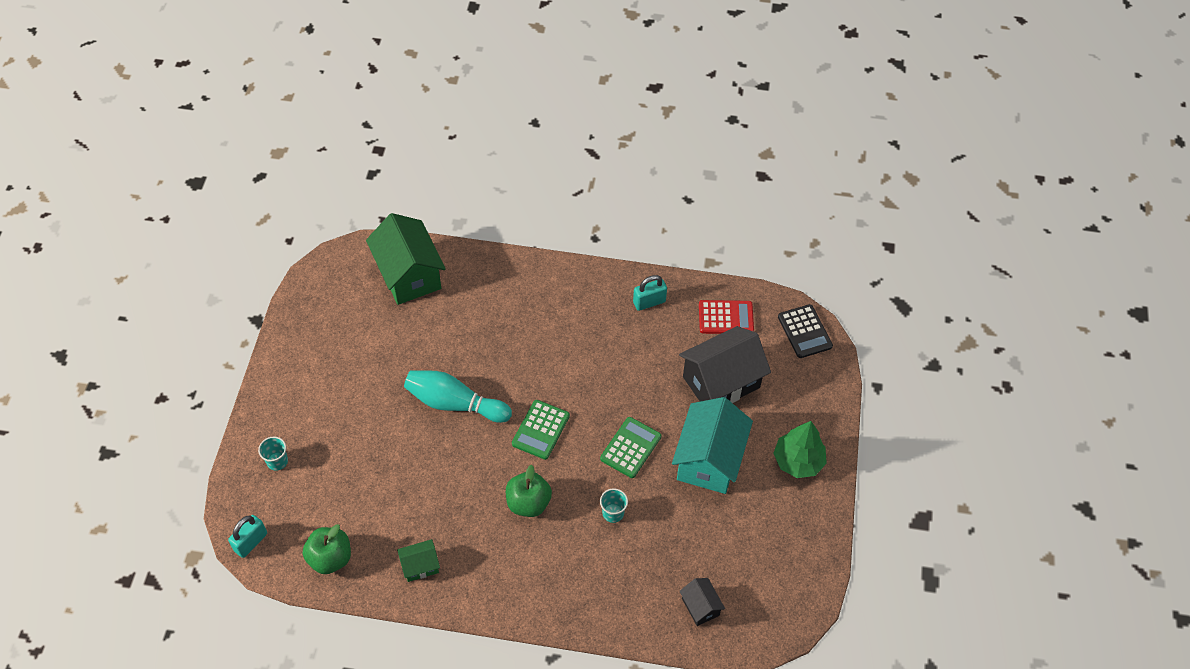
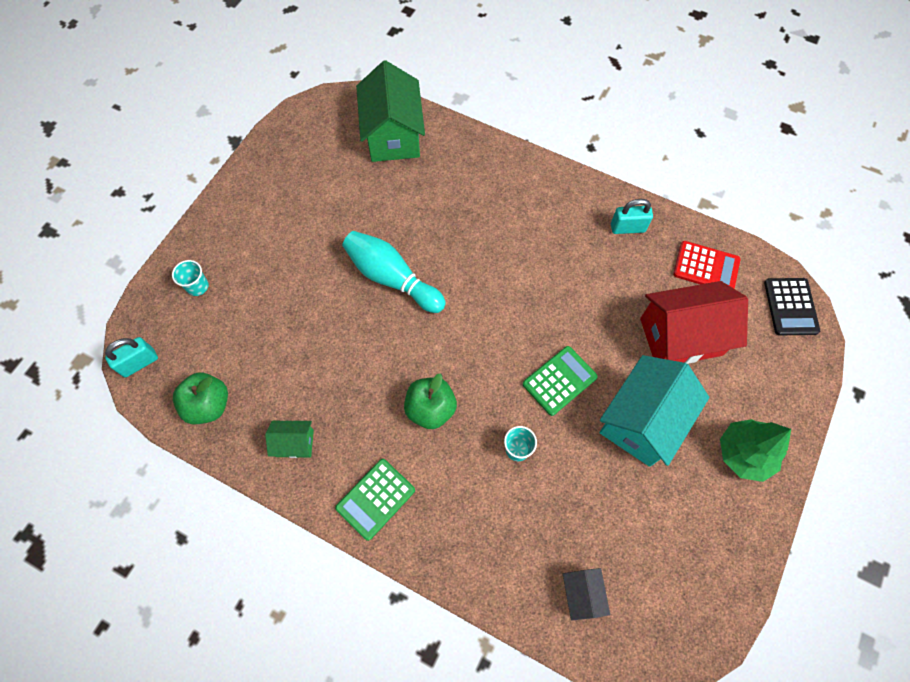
camera: 20 degrees right, 10 degrees up
green calculator [512,400,570,460] -> green calculator moved to [335,459,415,541]
black house [679,326,771,403] -> red house [640,281,748,364]

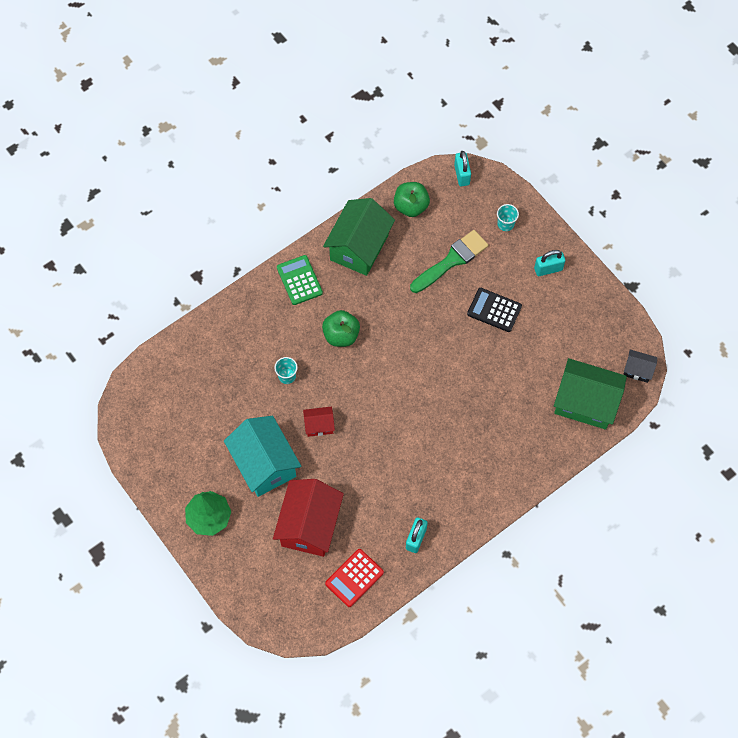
camera: 115 degrees right, 0 degrees up
green house [265,421,314,458] -> green house [323,198,395,276], size x2.09
turquoise bowling pin [342,231,446,313] -> none
green calculator [523,346,598,416] -> red house [303,406,335,437]
black house [563,568,610,620] -> black house moved to [623,349,657,383]
black calculator [764,278,820,335] -> black calculator moved to [467,288,522,332]
none -> green brush [410,230,488,293]
none -> turquoise padlock [534,250,565,276]

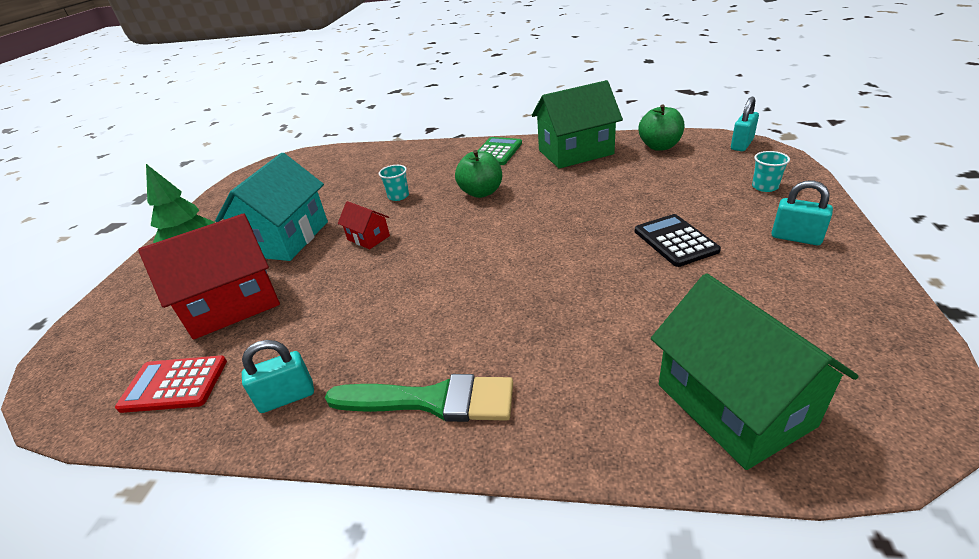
camera: 50 degrees right, 30 degrees down
green brush [410,230,488,293] -> green brush moved to [325,374,513,422]
black house [623,349,657,383] -> none

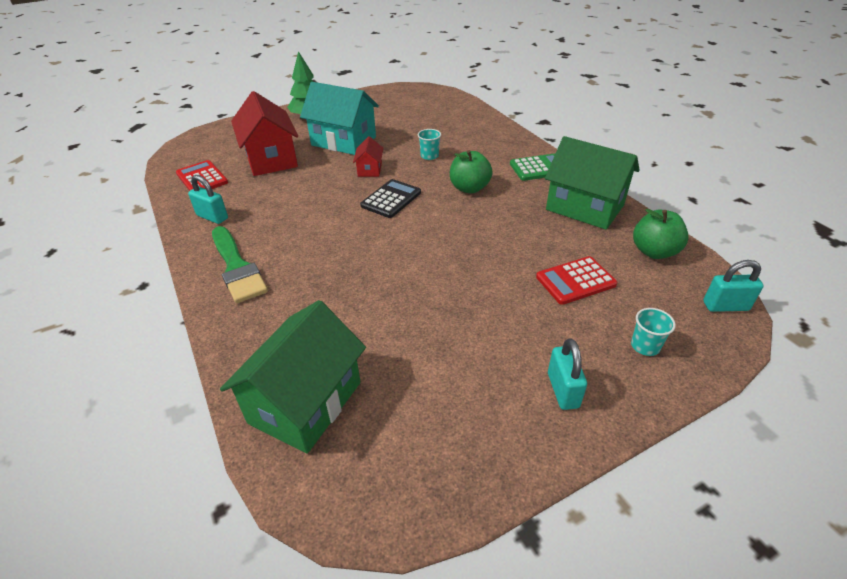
camera: 50 degrees right, 5 degrees up
red house [138,213,280,340] -> red house turned 45 degrees clockwise [231,91,298,176]
turquoise house [215,153,328,261] -> turquoise house turned 45 degrees clockwise [300,82,379,155]
black calculator [635,214,721,267] -> black calculator moved to [360,179,421,218]
none -> red calculator [536,256,617,305]

